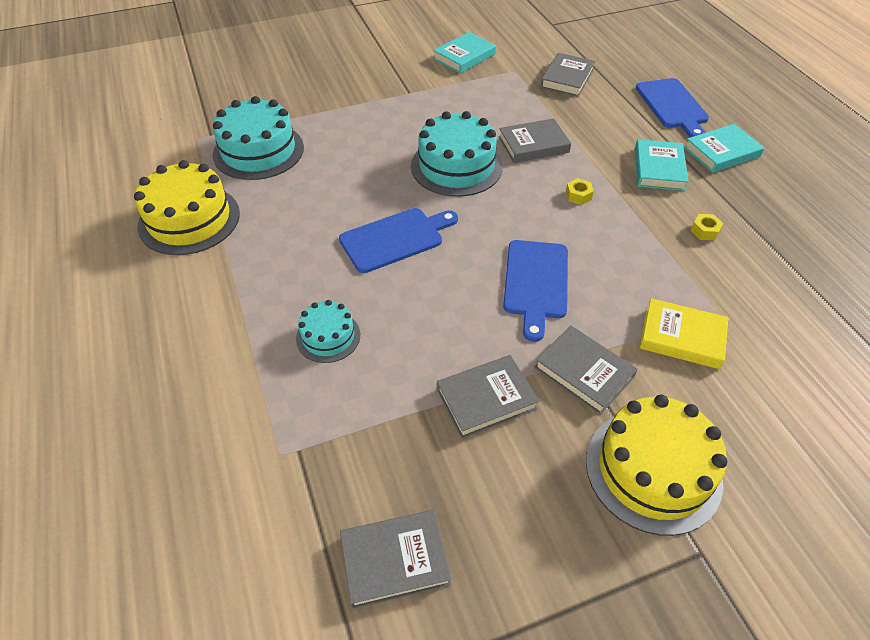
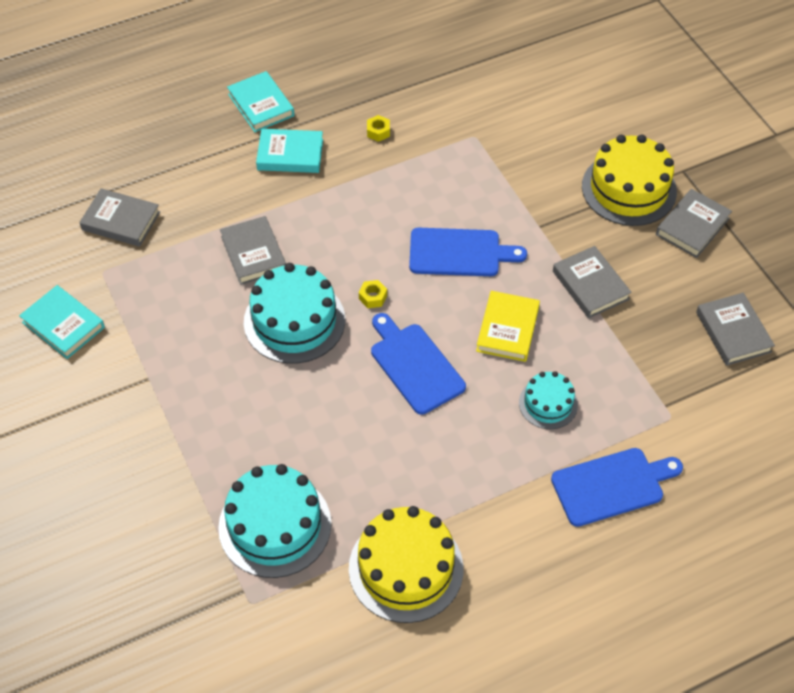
camera: 95 degrees left, 5 degrees up
grey book [534,326,638,415] -> grey book moved to [656,189,732,258]
yellow nut [566,178,594,205] -> yellow nut moved to [359,280,387,308]
blue cutting board [636,78,709,137] -> blue cutting board moved to [551,448,683,527]
yellow book [640,298,728,369] -> yellow book moved to [476,291,540,362]

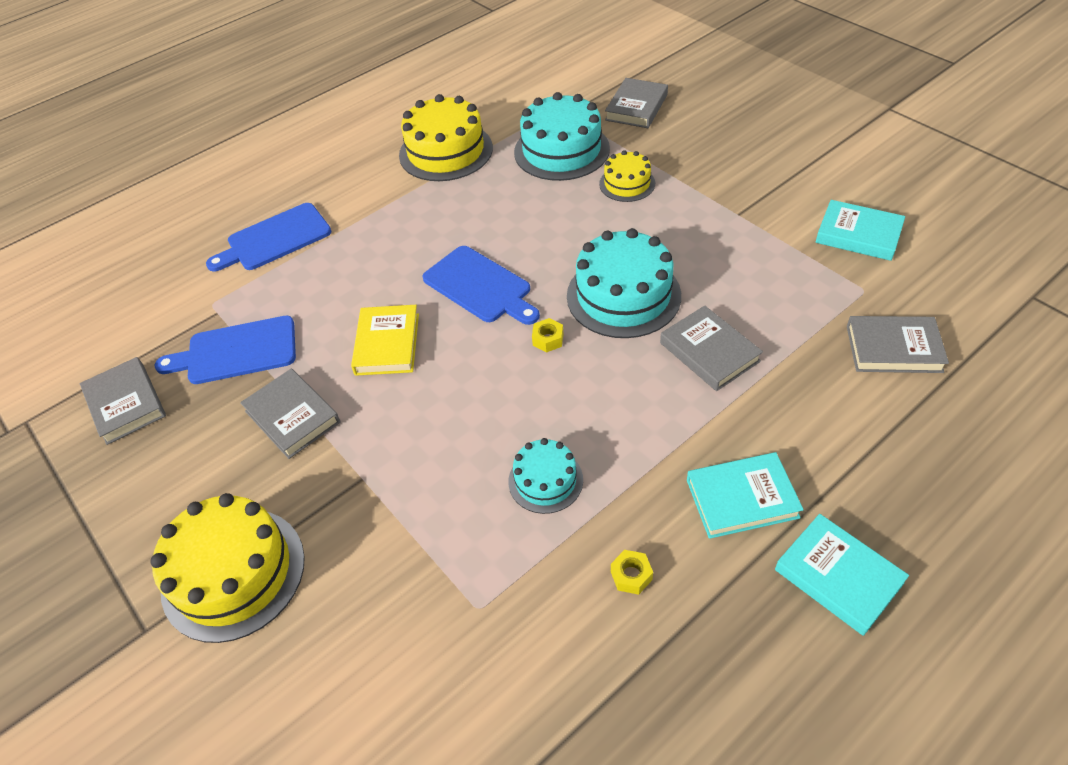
camera: 170 degrees right, 5 degrees down
blue cutting board [409,228,527,276] -> blue cutting board moved to [155,316,296,384]
turquoise cake [519,371,578,429] -> turquoise cake moved to [508,438,583,514]
grey book [656,189,732,258] -> grey book moved to [605,78,668,128]
none -> yellow cake [599,150,655,202]

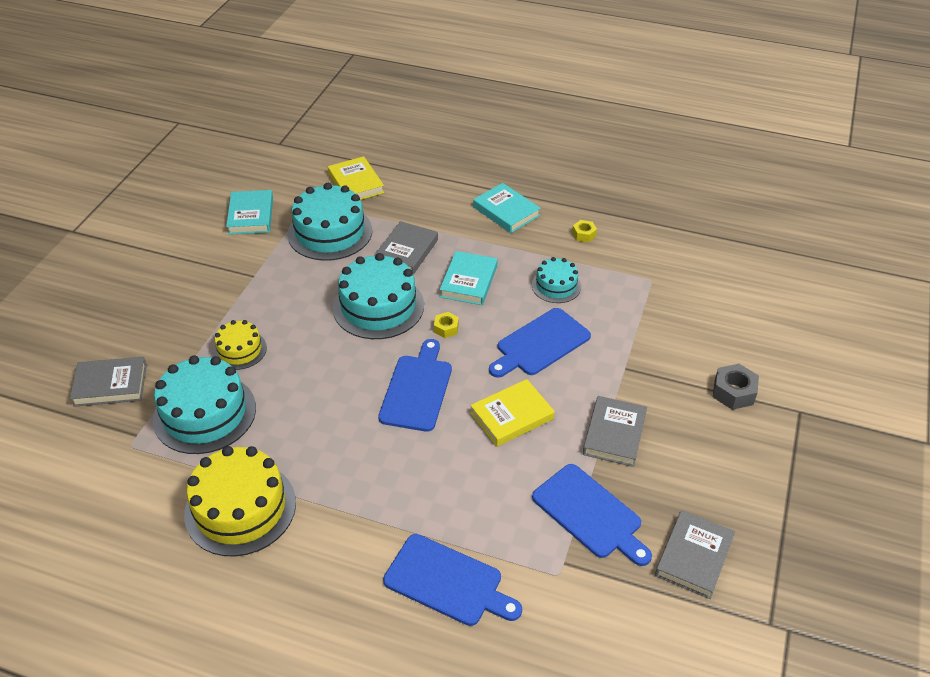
camera: 125 degrees left, 5 degrees down
yellow cake [150,493,305,643] -> grey nut [713,364,759,410]
turquoise book [775,514,909,636] -> turquoise book moved to [440,251,497,305]
grey book [847,316,949,373] -> yellow book [328,156,384,200]
none -> turquoise cake [287,183,372,261]
none -> blue cutting board [489,308,591,378]

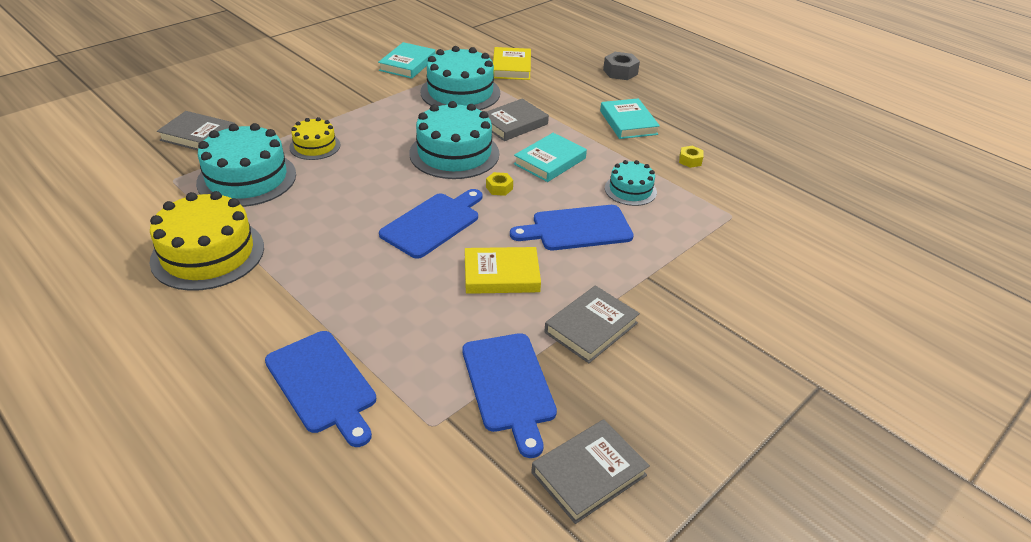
camera: 25 degrees right, 5 degrees down
grey nut [713,364,759,410] -> grey nut moved to [603,52,640,80]

